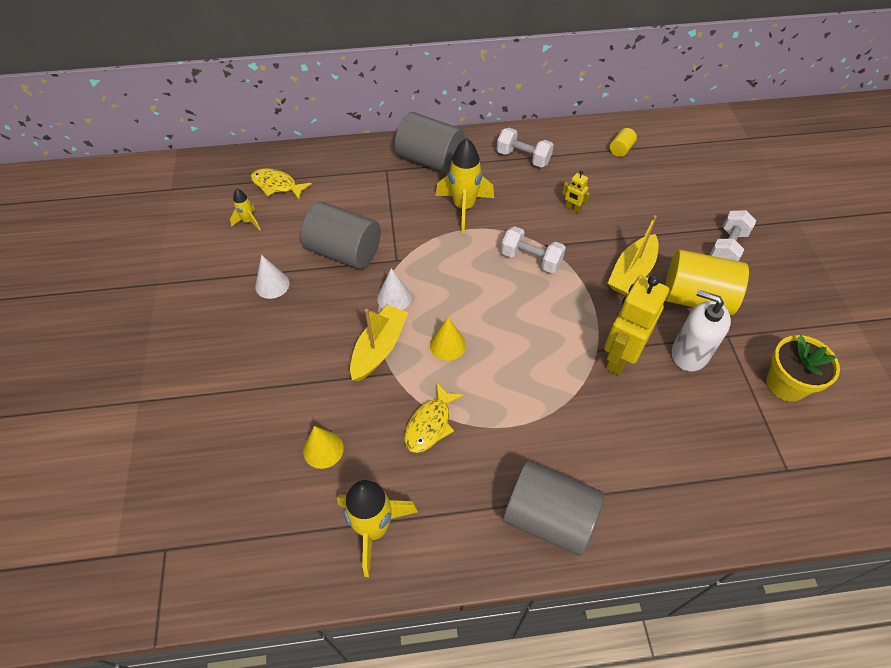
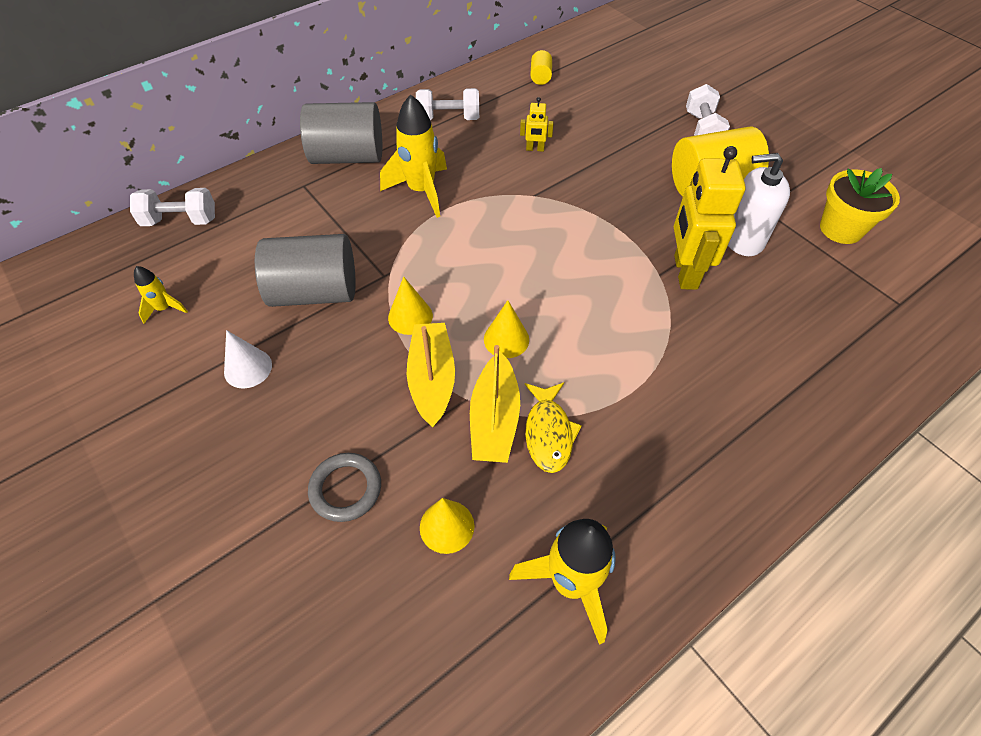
camera: 30 degrees left, 0 degrees up
yellow fish [250,168,312,200] -> none
white cone [377,268,412,310] -> yellow cone [388,276,433,335]
white dumbbell [501,226,566,273] -> white dumbbell moved to [130,188,215,226]
grey cylinder [503,461,604,556] -> none
yellow boat [608,215,659,295] -> yellow boat moved to [470,345,520,463]
none -> grey ring [308,453,381,522]

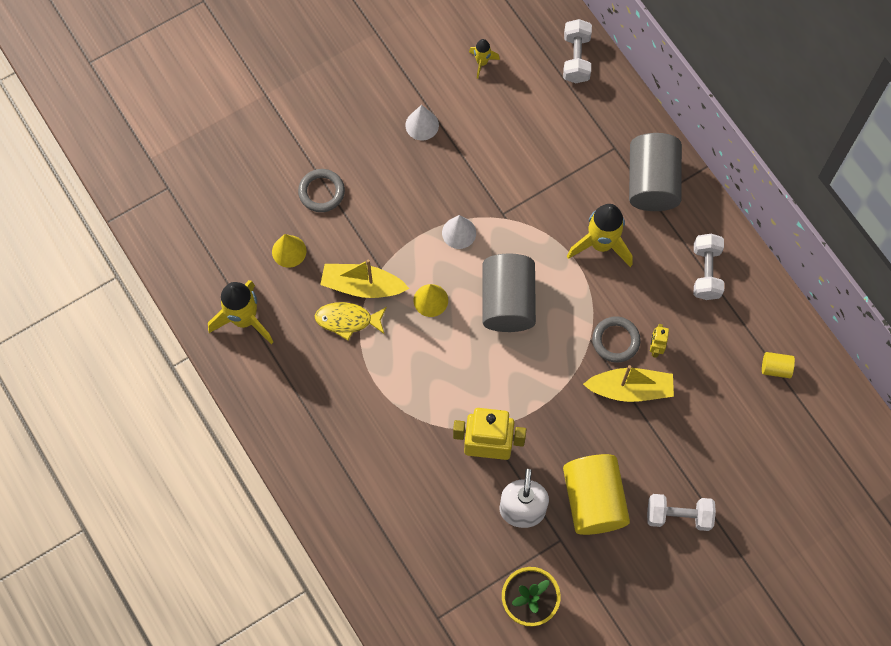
camera: 95 degrees right, 15 degrees up
grey cylinder [255,234,355,307] -> grey cylinder moved to [482,254,536,332]
yellow cone [388,276,433,335] -> white cone [442,215,476,249]
yellow boat [407,323,455,427] -> yellow boat moved to [583,365,674,402]
none -> grey ring [592,316,641,363]

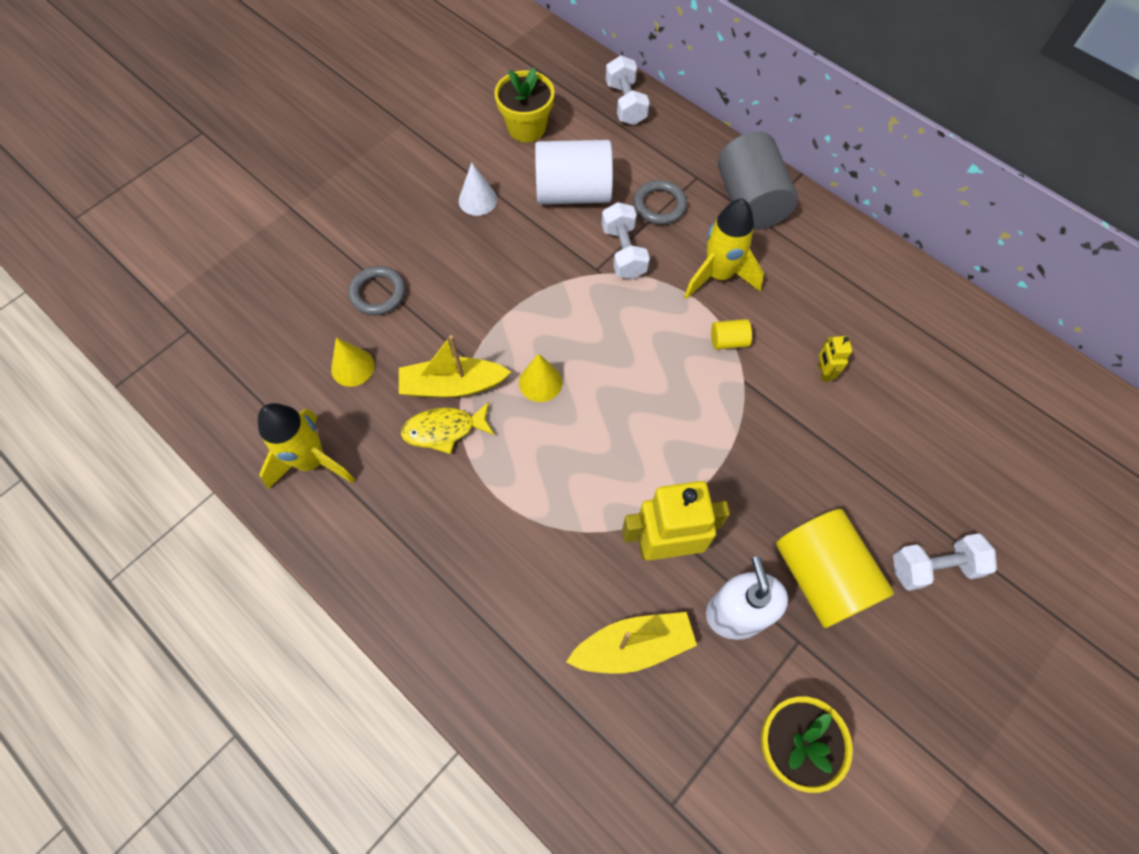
camera: 15 degrees left, 5 degrees down
white cone [442,215,476,249] -> none
yellow rocket [469,39,500,79] -> yellow flower pot [494,68,555,142]
grey cylinder [482,254,536,332] -> none
yellow boat [583,365,674,402] -> yellow boat moved to [566,612,697,674]
grey ring [592,316,641,363] -> grey ring moved to [634,180,687,225]
white dumbbell [694,234,724,300] -> white dumbbell moved to [602,202,650,279]
yellow cylinder [762,352,795,378] -> yellow cylinder moved to [711,319,752,350]
none -> white cylinder [535,140,613,204]

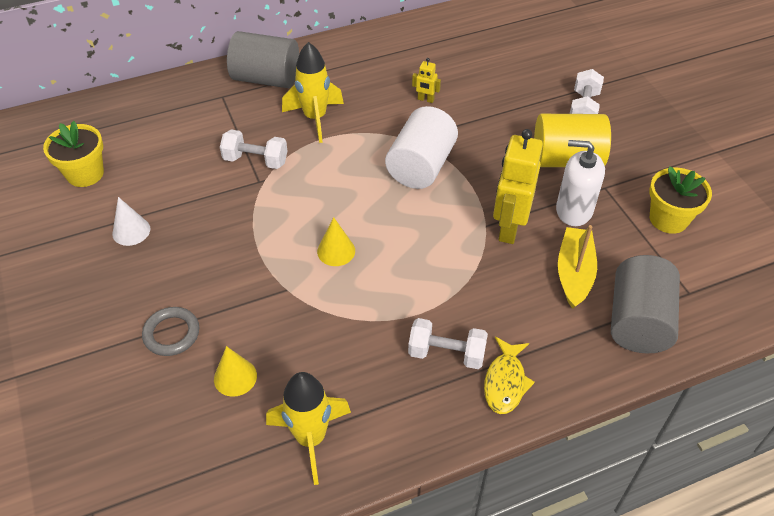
camera: 65 degrees left, 15 degrees down
yellow boat [399,335,511,397] -> none
yellow fish [401,402,495,454] -> yellow fish moved to [484,337,535,414]
white cylinder [535,140,613,204] -> white cylinder moved to [385,106,458,189]
white dumbbell [606,56,650,125] -> white dumbbell moved to [408,318,488,369]
grey ring [634,180,687,225] -> none
yellow cylinder [711,319,752,350] -> none
none -> grey cylinder [611,255,680,353]

